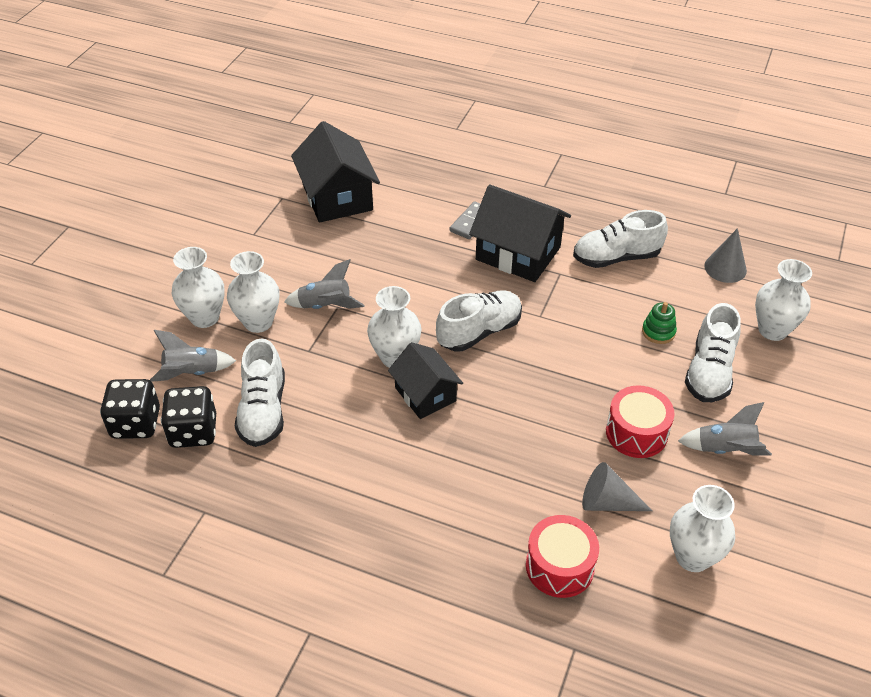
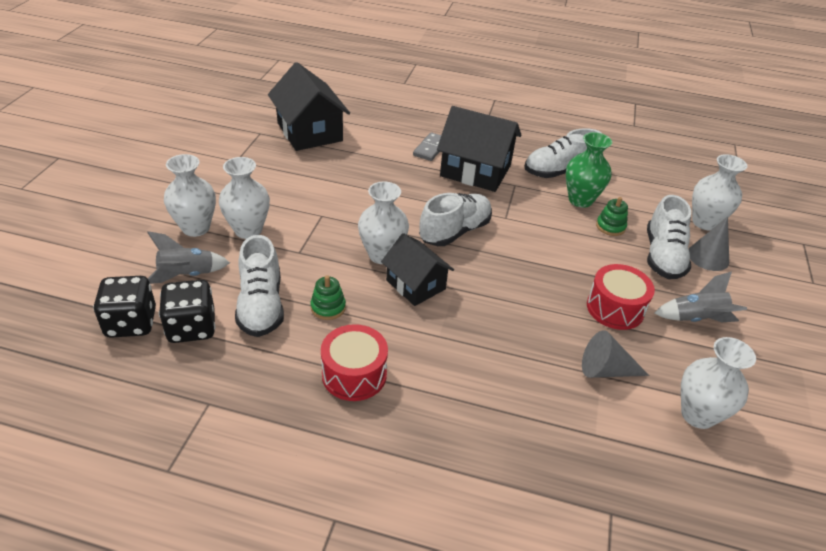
camera: 10 degrees left, 5 degrees down
grey rocket [284,259,365,309] -> none
red drum [526,515,599,598] -> red drum moved to [321,324,388,401]
grey cone [704,228,747,283] -> grey cone moved to [689,217,729,271]
none -> green stacking toy [310,275,346,320]
none -> green vase [566,132,612,208]

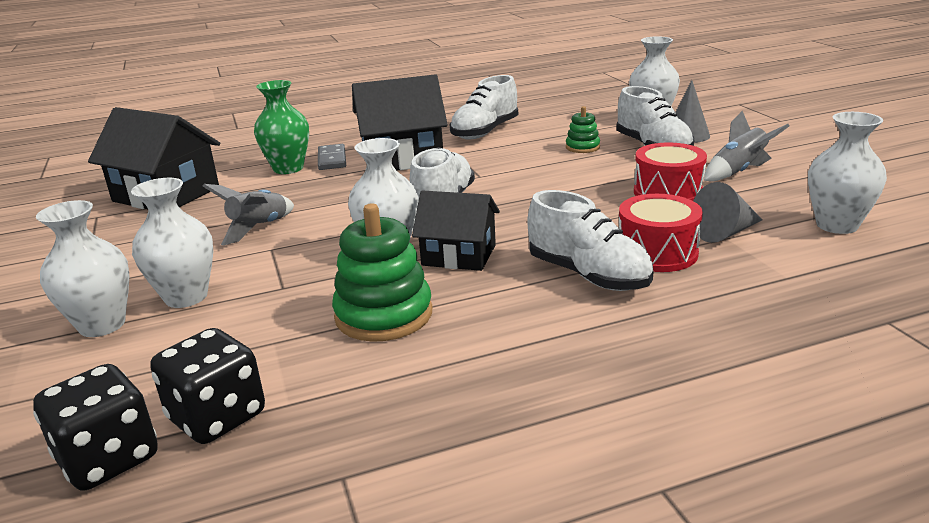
camera: 30 degrees left, 15 degrees down
grey rocket [147,231,230,284] -> grey rocket moved to [203,184,294,246]
white shoe [235,235,284,337] -> white shoe moved to [528,190,653,291]
green stacking toy [310,275,346,320] -> green stacking toy [332,203,432,342], size x1.90
red drum [321,324,388,401] -> red drum moved to [619,194,703,272]
green vase [566,132,612,208] -> green vase moved to [254,80,309,174]

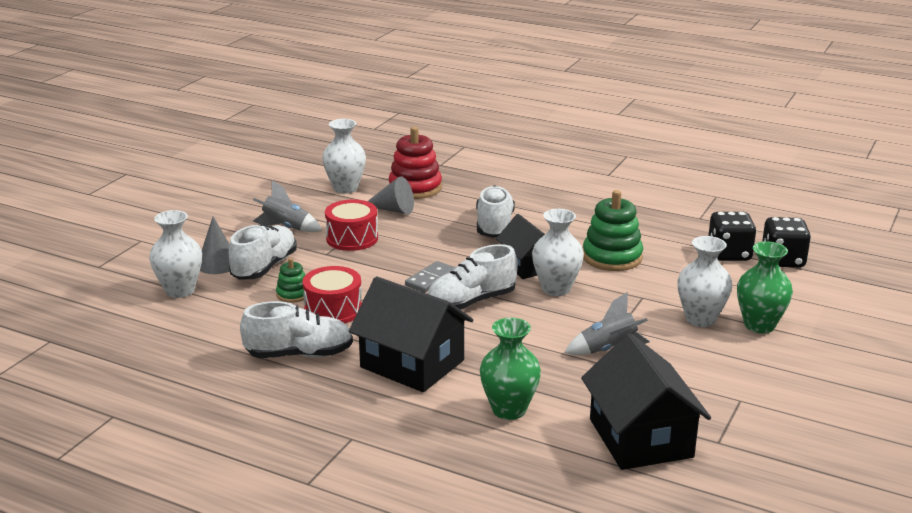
camera: 135 degrees left, 0 degrees up
white vase [36,200,129,337] -> green vase [737,241,793,333]
grey domino [318,144,346,170] -> grey domino moved to [405,261,455,293]
red drum [619,194,703,272] -> red drum moved to [302,266,362,323]
none -> red stacking toy [389,127,442,199]

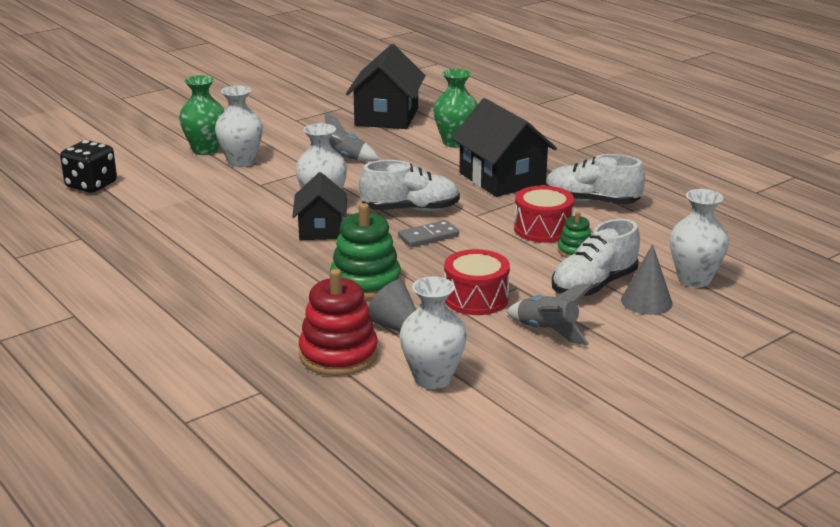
camera: 155 degrees left, 0 degrees up
white shoe [476,185,515,238] -> none
green stacking toy [583,190,643,271] -> green stacking toy moved to [330,203,401,300]
black dice [709,212,757,261] -> none

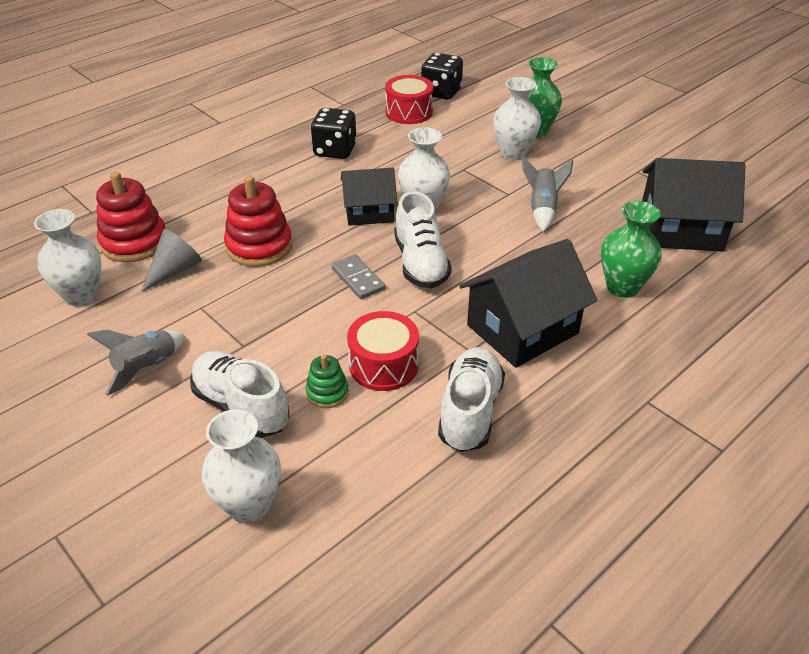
camera: 85 degrees right, 15 degrees up
green stacking toy [330,203,401,300] -> red stacking toy [224,175,292,267]
red drum [444,249,510,315] -> red drum moved to [385,75,433,124]
grey cone [621,244,673,315] -> none
none -> black dice [311,108,357,159]

